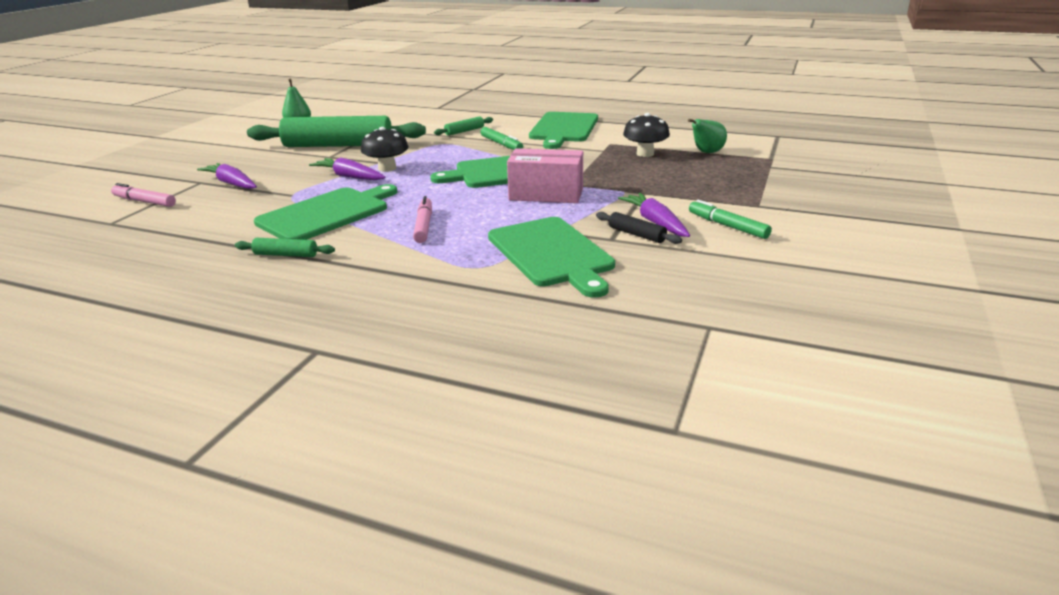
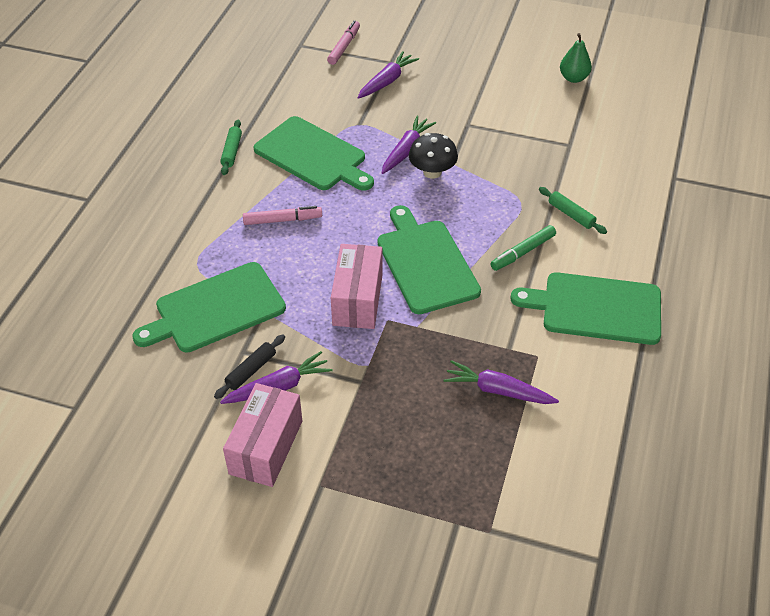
camera: 85 degrees right, 20 degrees up
green rolling pin [247,116,426,147] -> none
black mushroom [623,113,670,157] -> purple carrot [443,360,559,404]
green pear [688,119,727,153] -> none
green marker [689,200,772,239] -> pink box [223,383,302,487]

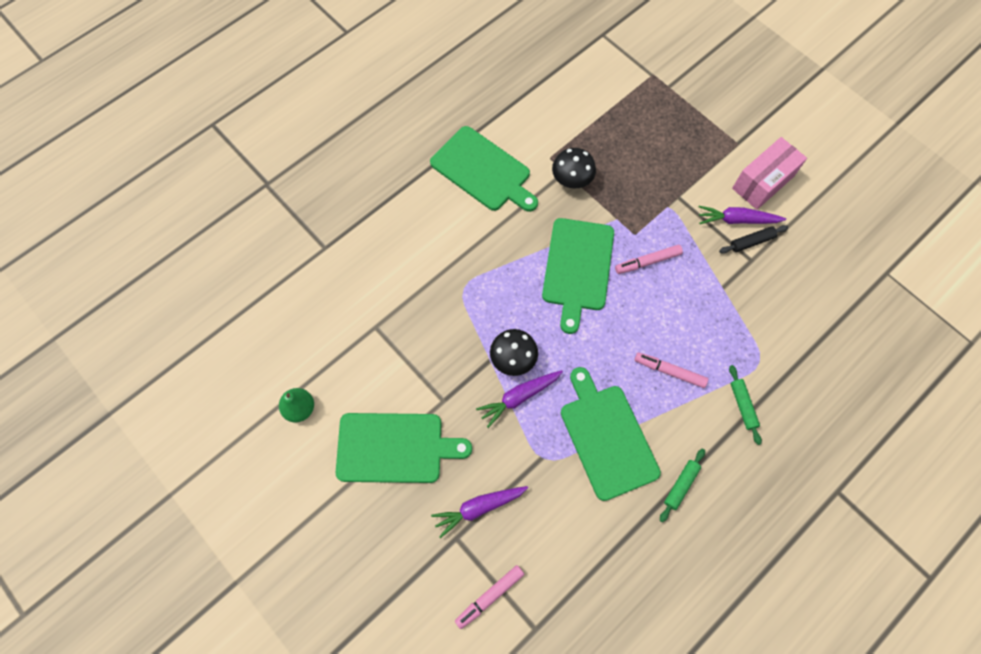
camera: 150 degrees left, 20 degrees up
green cutting board [132,262,286,353] -> green cutting board moved to [336,413,472,483]
pink box [331,244,382,329] -> pink marker [615,245,683,274]
purple carrot [443,360,559,404] -> none
green marker [490,225,556,271] -> none
green rolling pin [539,187,607,234] -> green rolling pin moved to [729,365,762,445]
none -> black mushroom [552,148,596,189]

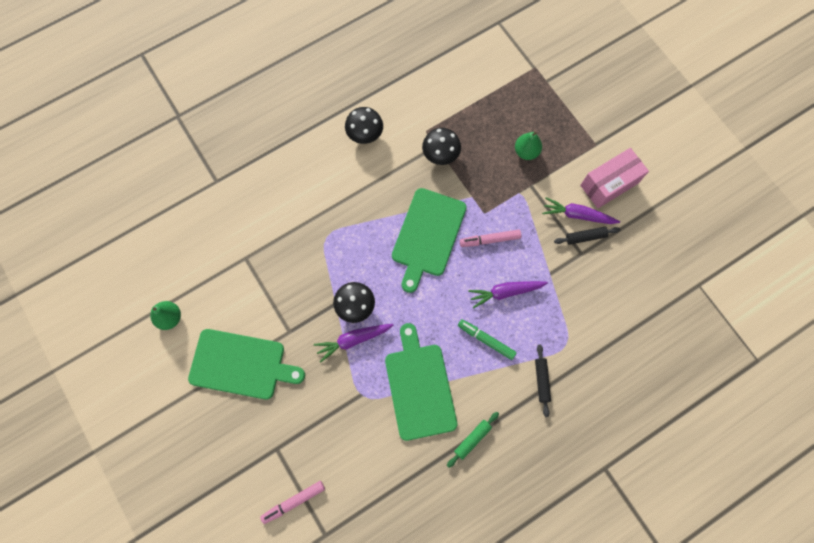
camera: 10 degrees right, 5 degrees up
green cutting board [430,126,538,212] -> black mushroom [345,107,383,144]
purple carrot [431,486,528,538] -> purple carrot moved to [468,281,548,309]
pink marker [635,352,708,388] -> green marker [458,319,517,360]
green rolling pin [729,365,762,445] -> black rolling pin [535,344,551,417]
none -> green pear [515,132,542,160]

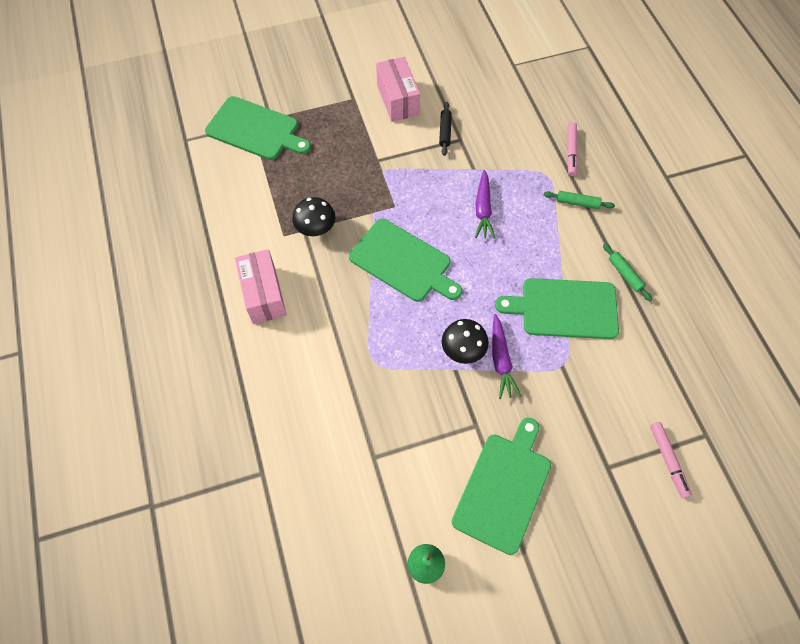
camera: 75 degrees left, 10 degrees down
black mushroom [345,107,383,144] -> pink box [235,249,287,324]
green marker [458,319,517,360] -> none
pink marker [460,230,521,247] -> pink marker moved to [567,122,578,176]
green pear [515,132,542,160] -> none
black rolling pin [535,344,551,417] -> green rolling pin [544,191,615,209]
purple carrot [542,197,620,224] -> none
none -> green cutting board [205,96,311,160]

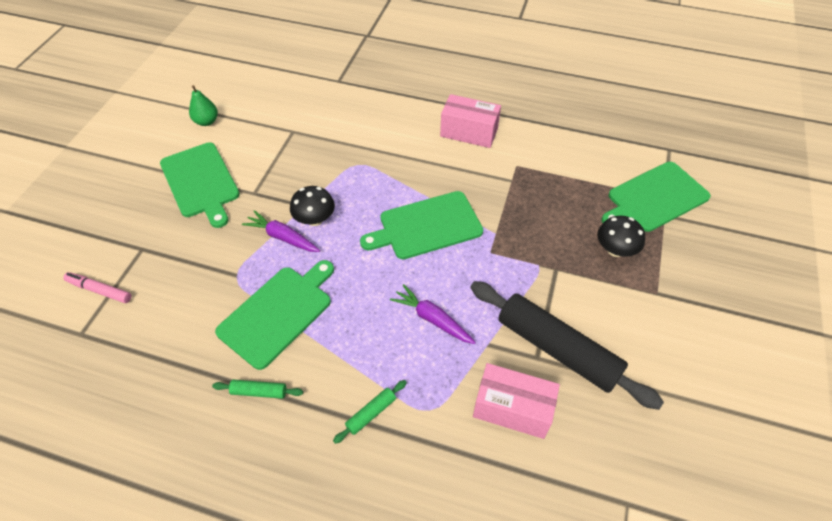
camera: 125 degrees right, 10 degrees down
black mushroom [292,197,335,236] -> black mushroom moved to [597,216,645,257]
pink box [376,57,420,122] -> pink box moved to [473,363,560,439]
black rolling pin [439,102,452,156] -> black rolling pin [470,281,664,410], size x2.44
pink marker [567,122,578,176] -> none

